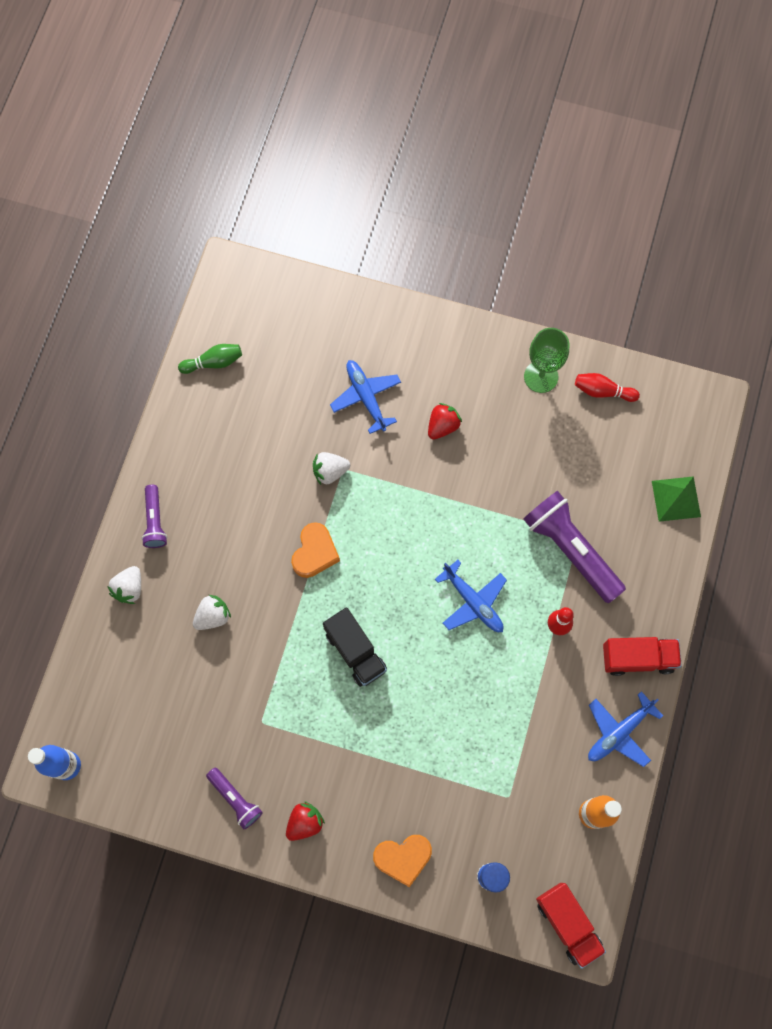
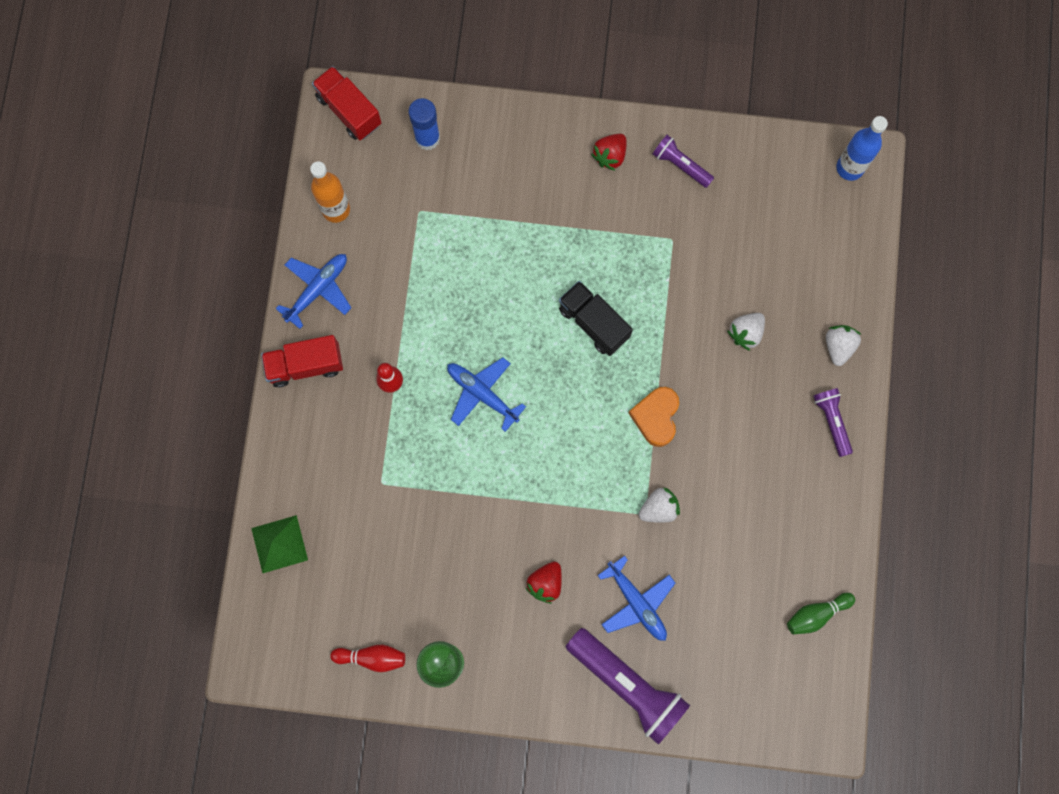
camera: 170 degrees right, 5 degrees up
orange heart [373,835,432,887] -> none
purple flashlight [523,491,626,603] -> purple flashlight moved to [566,628,690,744]

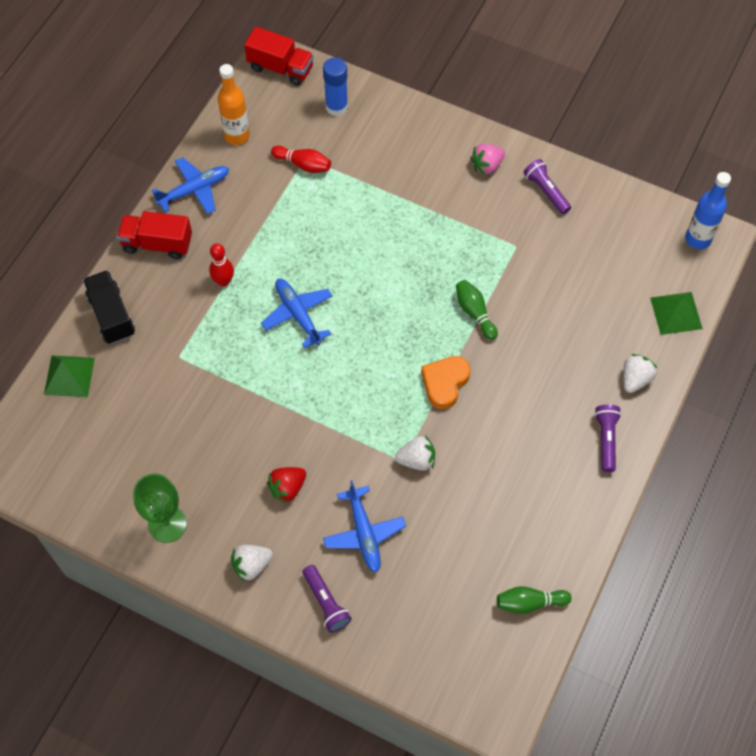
camera: 20 degrees right, 15 degrees down
red truck [312,66,381,140] -> red truck turned 135 degrees clockwise [244,27,314,86]
red bowling pin [330,645,405,672] -> red bowling pin moved to [271,146,331,173]
black truck [559,281,633,356] -> black truck moved to [83,270,135,344]
purple flashlight [566,628,690,744] -> purple flashlight [302,565,352,633], size x0.53
red strawberry [591,134,627,171] -> pink strawberry [470,144,505,176]
white strawberry [727,313,765,351] -> white strawberry moved to [231,545,273,582]
none -> green bowling pin [456,280,498,340]
none -> green pyramid [650,292,703,335]

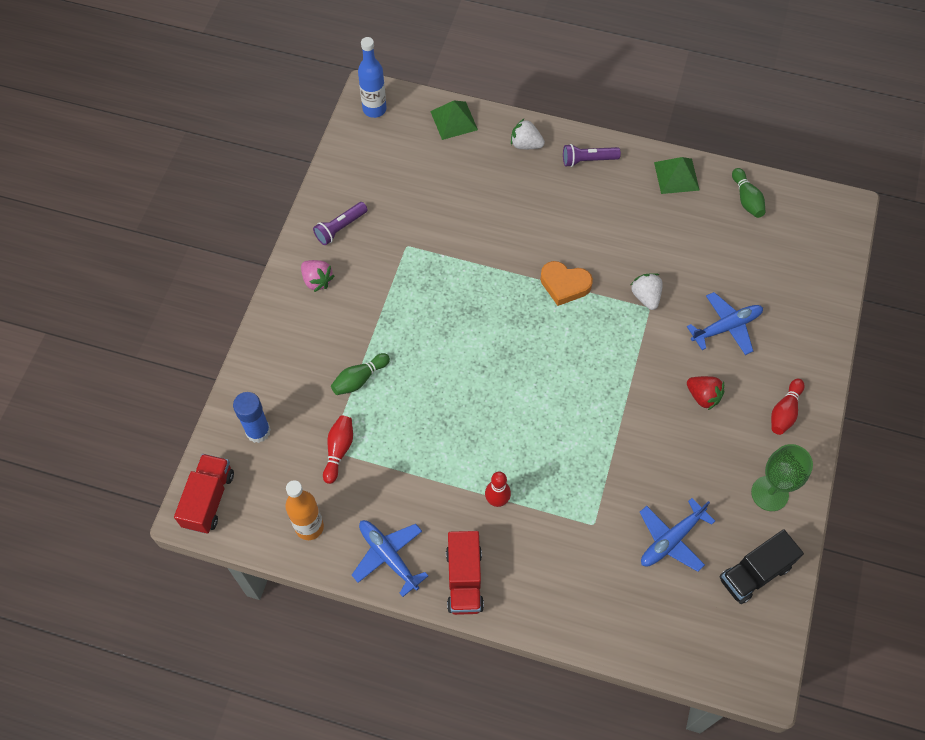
camera: 100 degrees left, 0 degrees up
green pyramid [44,355,95,397] -> green pyramid moved to [654,157,700,194]
black truck [83,270,135,344] -> black truck moved to [719,529,804,604]
white strawberry [231,545,273,582] -> red bowling pin [771,379,805,435]
blue plane [261,279,332,348] -> blue plane moved to [640,498,715,572]
purple flashlight [302,565,352,633] -> none
green bowling pin [456,280,498,340] -> green bowling pin moved to [331,353,390,395]

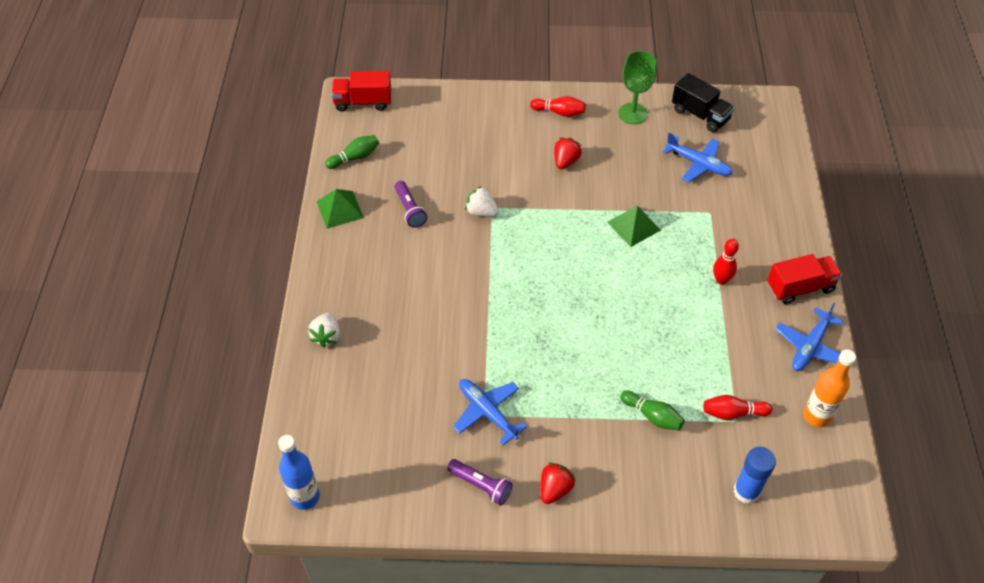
camera: 105 degrees left, 10 degrees down
red truck [174,454,234,533] -> red truck moved to [331,71,391,112]
pink strawberry [301,260,335,292] -> red strawberry [540,462,575,504]
green pyramid [430,101,478,140] -> green pyramid moved to [607,206,661,247]
orange heart [540,261,593,306] -> none
purple flashlight [563,144,621,167] -> purple flashlight moved to [395,181,427,228]
white strawberry [631,273,663,310] -> white strawberry turned 60 degrees clockwise [465,186,499,217]
blue plane [687,292,763,355] -> blue plane moved to [453,379,527,445]

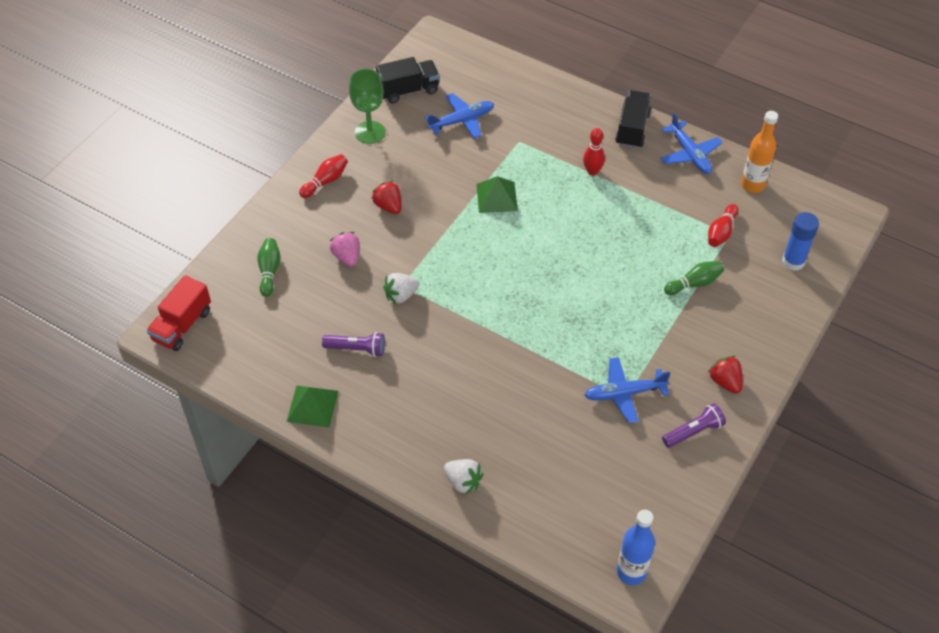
camera: 60 degrees left, 0 degrees up
green bowling pin [325,135,379,169] -> green bowling pin moved to [257,238,281,297]
red truck [767,254,842,304] -> black truck [615,90,651,149]
none -> pink strawberry [330,232,359,267]

